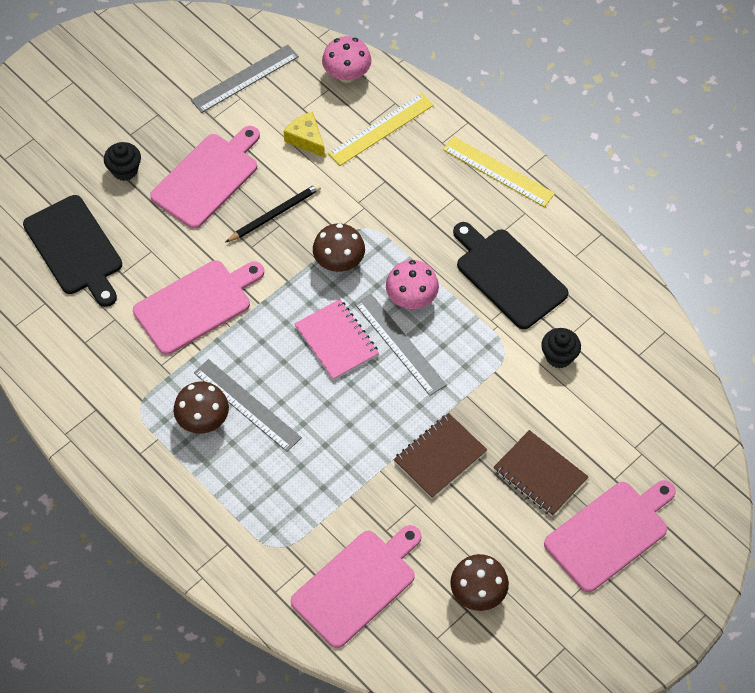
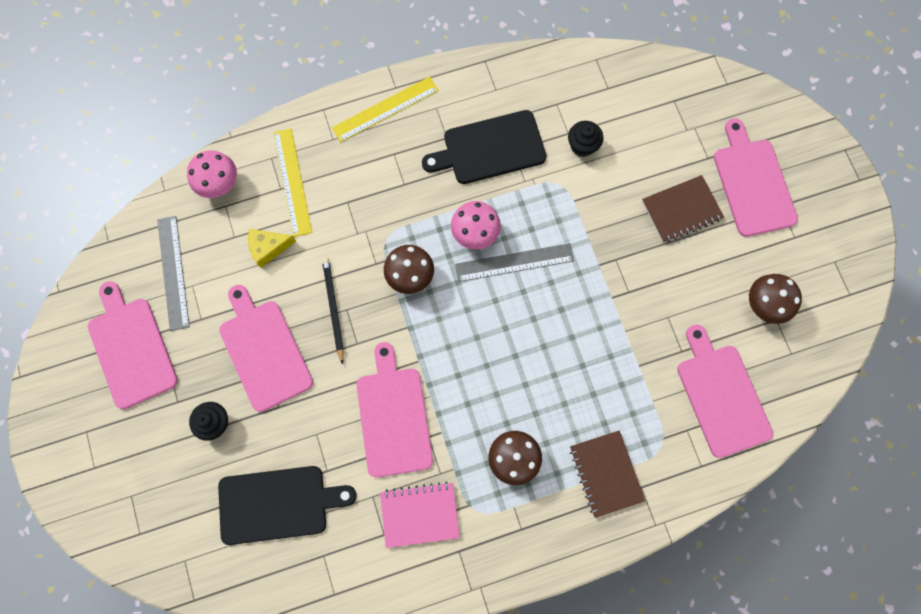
camera: 65 degrees left, 15 degrees up
grey ruler [194,359,302,452] -> none
pink notebook [294,299,379,380] -> pink notebook moved to [380,481,460,548]
brown notebook [393,413,487,499] -> brown notebook moved to [570,430,645,518]
none -> pink cutting board [88,281,178,409]

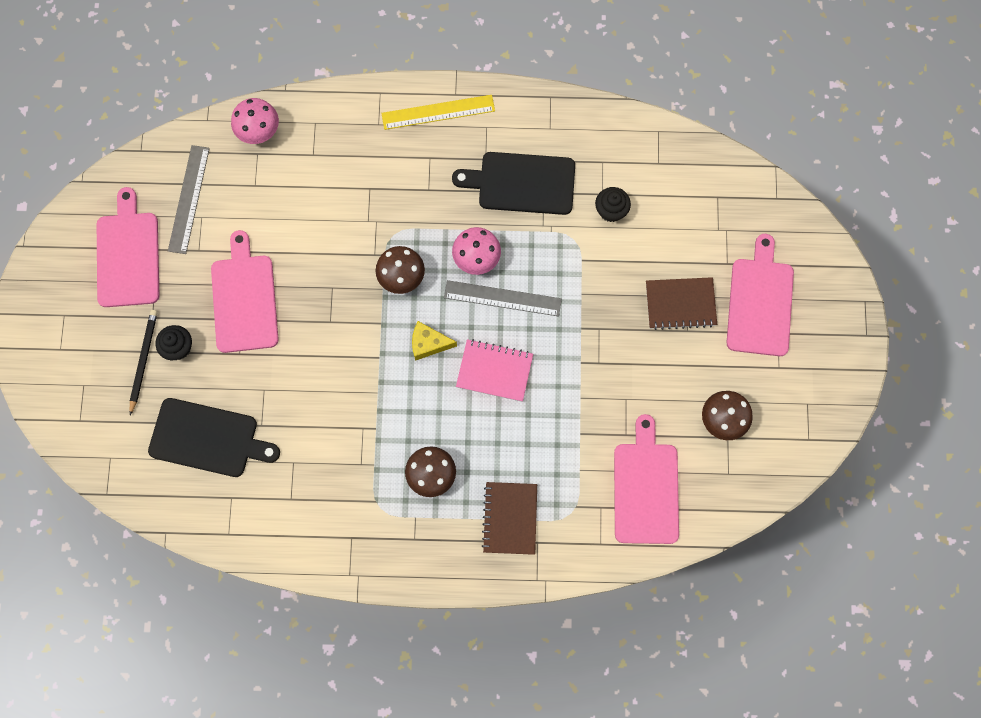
camera: 20 degrees right, 0 degrees up
yellow cheese [248,229,296,268] -> yellow cheese moved to [412,321,457,361]
yellow ruler [273,129,312,237] -> none
black pencil [322,258,344,365] -> black pencil moved to [130,310,157,415]
pink cutting board [356,342,433,478] -> none
pink notebook [380,481,460,548] -> pink notebook moved to [456,339,533,402]

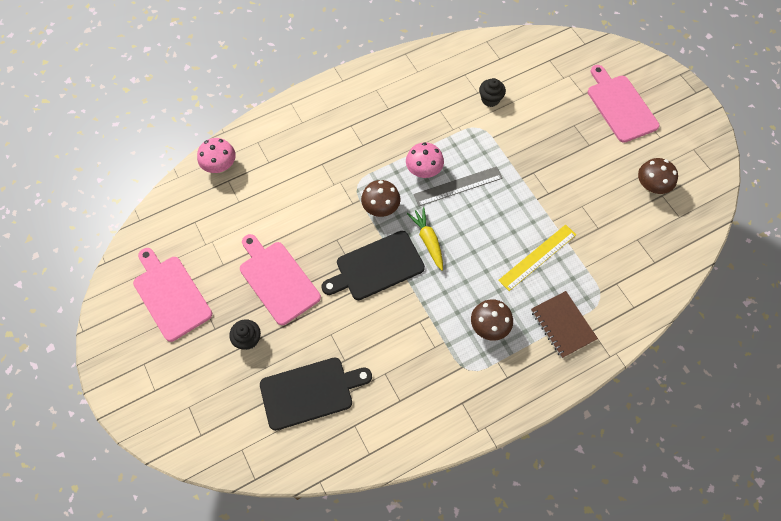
camera: 30 degrees left, 10 degrees down
black pencil [130,310,157,415] -> none
grey ruler [168,145,210,254] -> none
yellow ruler [382,95,495,130] -> yellow ruler moved to [498,225,576,291]
yellow cheese [412,321,457,361] -> yellow carrot [407,207,443,271]
black cutting board [452,152,575,215] -> black cutting board moved to [321,231,425,300]
pink notebook [456,339,533,402] -> none
pink cutting board [614,414,679,544] -> none
brown notebook [646,277,717,330] -> none

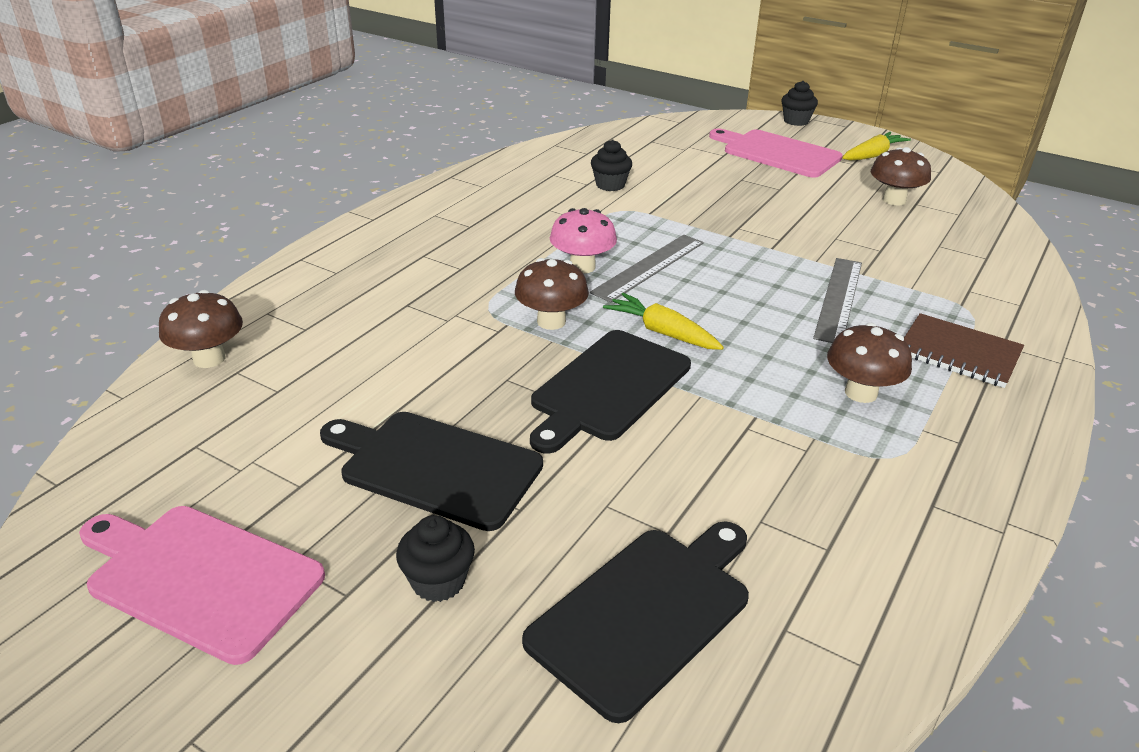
camera: 30 degrees left, 30 degrees down
pink mushroom [197,138,236,173] -> brown mushroom [159,290,243,368]
pink cutting board [240,234,321,325] -> black cutting board [320,412,543,531]
yellow ruler [498,225,576,291] -> grey ruler [813,258,862,343]
none -> black cupcake [781,81,818,126]
none -> yellow carrot [842,132,911,161]

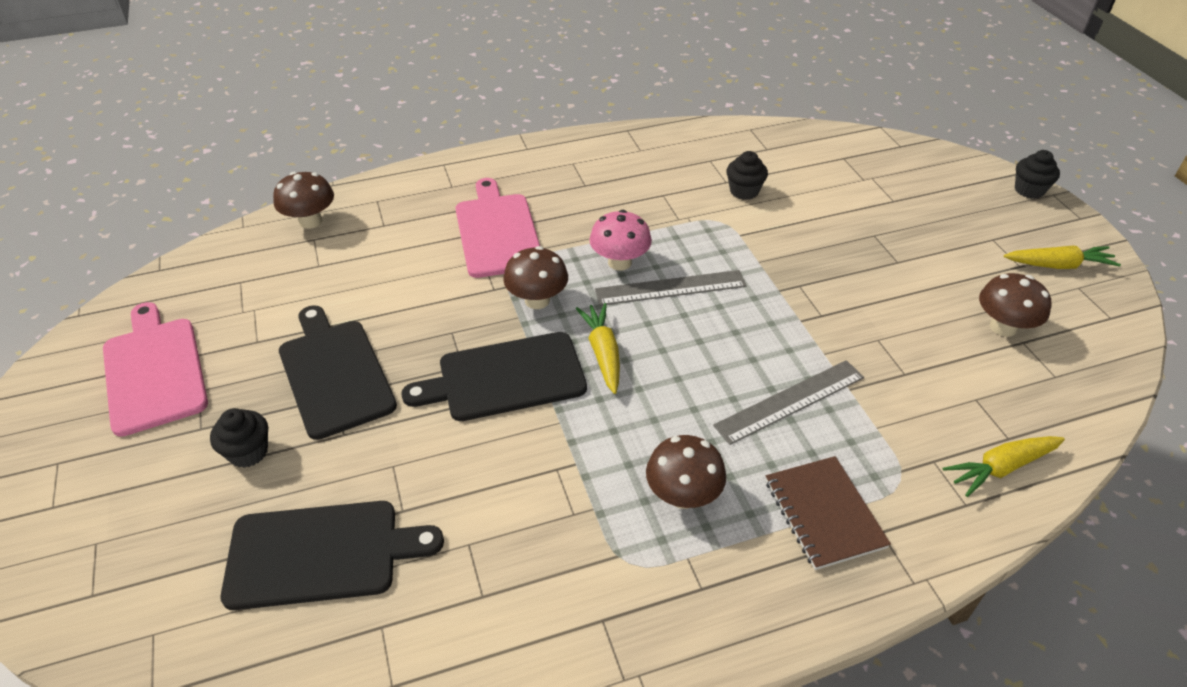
camera: 40 degrees right, 10 degrees up
pink cutting board [709,128,843,178] -> pink cutting board moved to [455,178,540,278]
none -> yellow carrot [943,436,1065,497]

